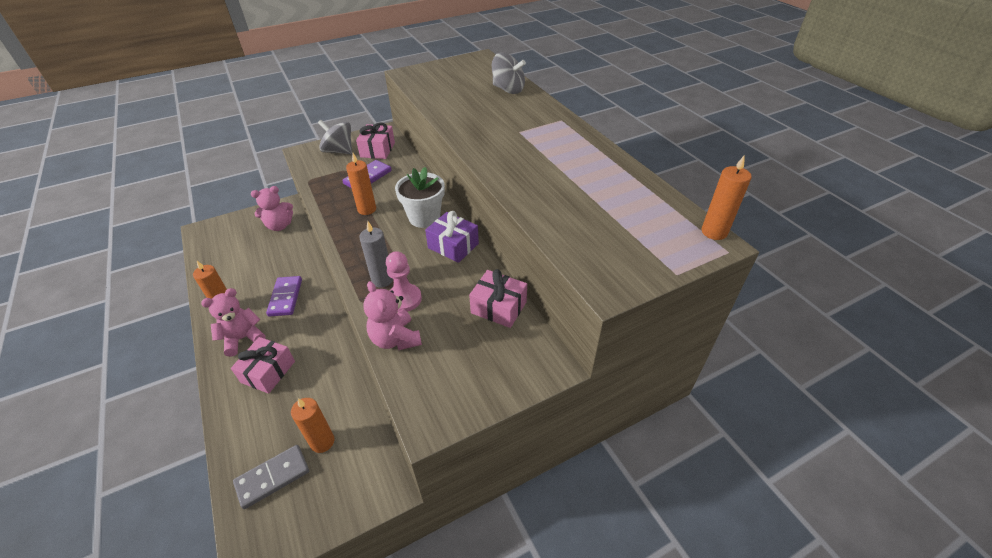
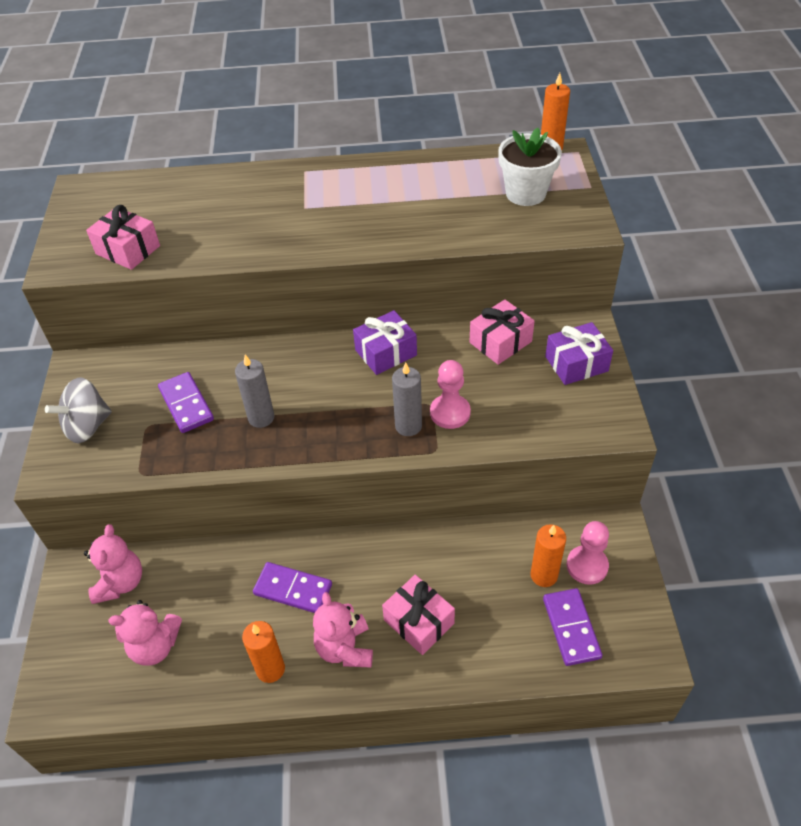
camera: 65 degrees left, 5 degrees up
grey domino [233,445,309,509] -> purple domino [543,588,602,666]
orange candle [346,153,376,215] -> grey candle [235,354,274,428]
pink gift [356,122,395,159] -> pink gift moved to [86,205,160,270]
pink teddy bear [363,281,422,350] -> pink teddy bear moved to [108,600,182,666]
white flower pot [395,167,445,228] -> white flower pot moved to [498,128,562,206]
grey spinning top [492,53,526,94] -> none
none -> purple gift [545,322,613,385]
none -> pink pawn [567,521,609,585]

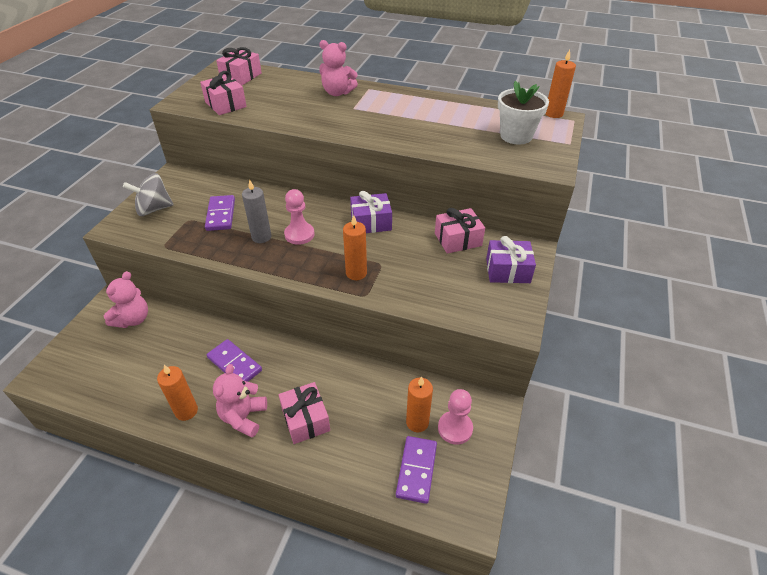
camera: 20 degrees right, 5 degrees down
pink teddy bear [108,600,182,666] -> pink teddy bear moved to [319,40,358,96]
grey candle [392,362,422,436] -> orange candle [343,215,367,280]
pink pawn [430,360,471,429] -> pink pawn moved to [284,189,314,245]
none -> pink gift [216,47,262,85]

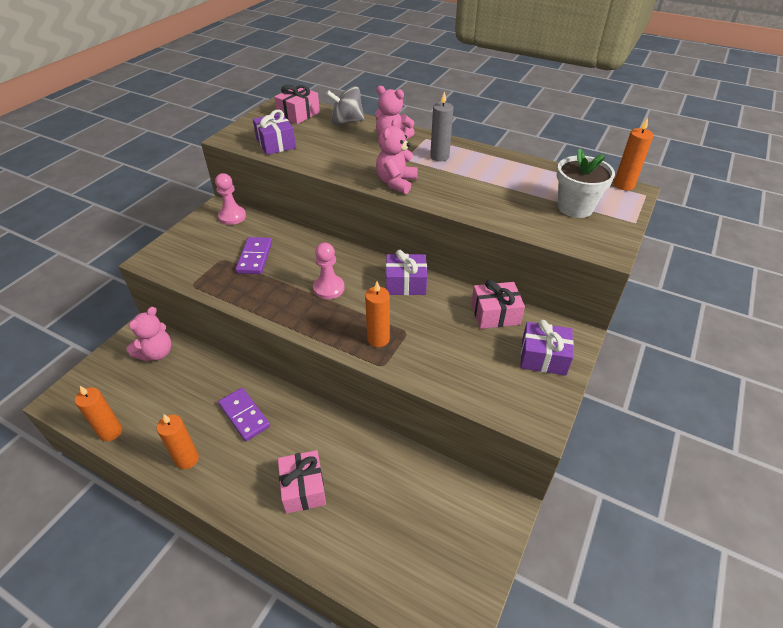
camera: 10 degrees right, 0 degrees up
grey spinning top [123,173,173,216] -> grey spinning top moved to [326,86,365,125]
pink gift [200,71,247,115] -> purple gift [253,110,296,155]
pink teddy bear [213,364,267,437] -> pink teddy bear moved to [376,118,418,194]
grey candle [242,179,272,243] -> grey candle moved to [430,91,454,161]
purple domino [396,436,437,504] -> none
orange candle [406,377,433,432] -> orange candle moved to [75,386,122,441]
pink pawn [438,389,473,445] -> pink pawn moved to [215,173,246,225]

